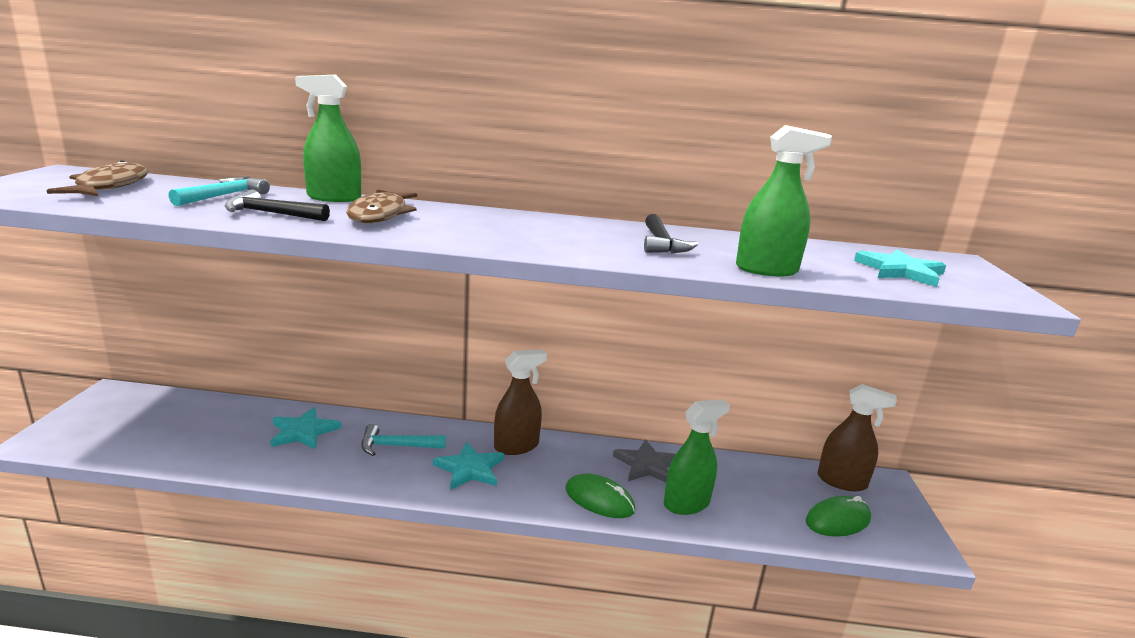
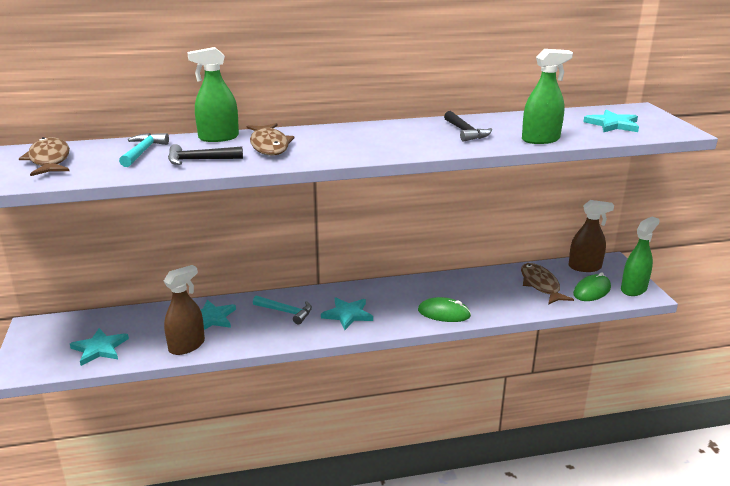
camera: 15 degrees left, 5 degrees up
turquoise hammer [361,424,446,456] -> turquoise hammer turned 135 degrees counterclockwise [253,296,312,325]
brown spray bottle [494,349,547,455] -> brown spray bottle moved to [164,265,205,355]
grey star [613,439,676,482] -> none
green spray bottle [664,399,730,515] -> green spray bottle moved to [621,217,660,296]
none -> turquoise star [70,328,129,366]
none -> brown fish [521,263,574,305]

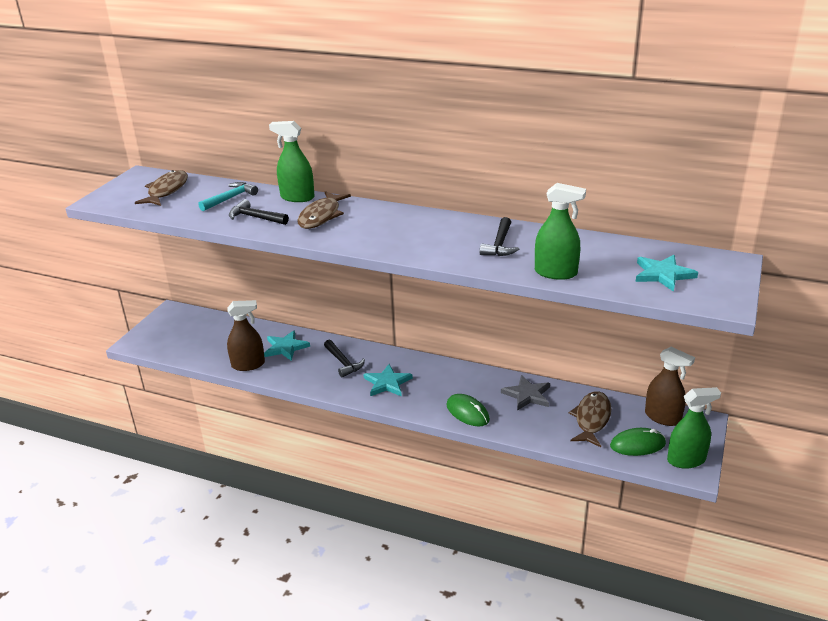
camera: 35 degrees right, 5 degrees up
turquoise star [70,328,129,366] -> none
turquoise hammer [253,296,312,325] -> black hammer [324,340,365,377]
none -> grey star [501,375,550,411]

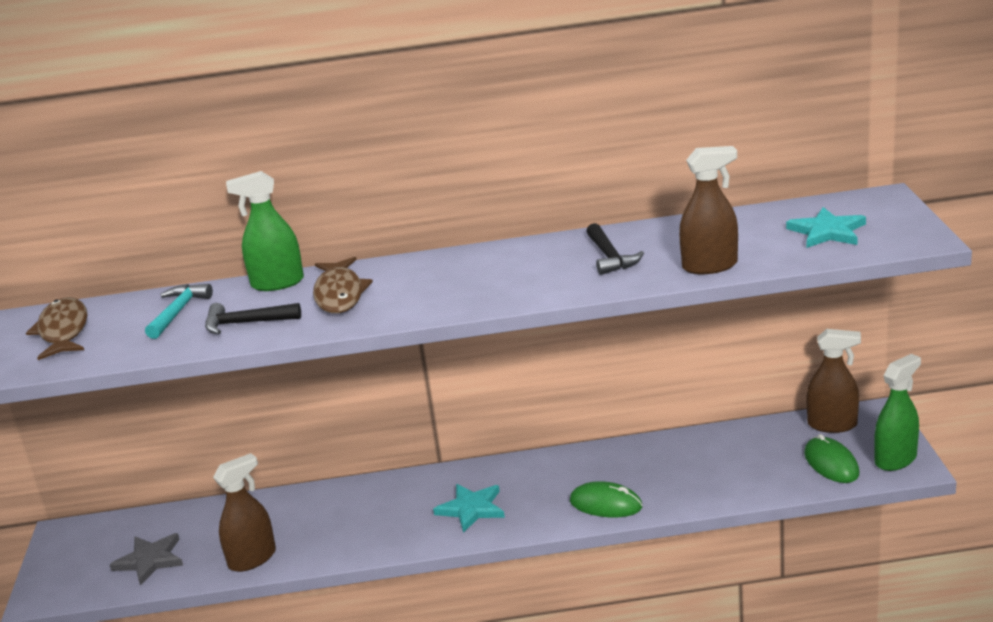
camera: 25 degrees left, 5 degrees down
turquoise star [264,330,310,361] -> none
black hammer [324,340,365,377] -> none
grey star [501,375,550,411] -> grey star moved to [110,533,183,586]
green spray bottle [535,183,586,280] -> brown spray bottle [679,146,738,274]
brown fish [569,391,611,447] -> none
green mouse [610,428,666,456] -> green mouse turned 75 degrees counterclockwise [804,434,859,483]

